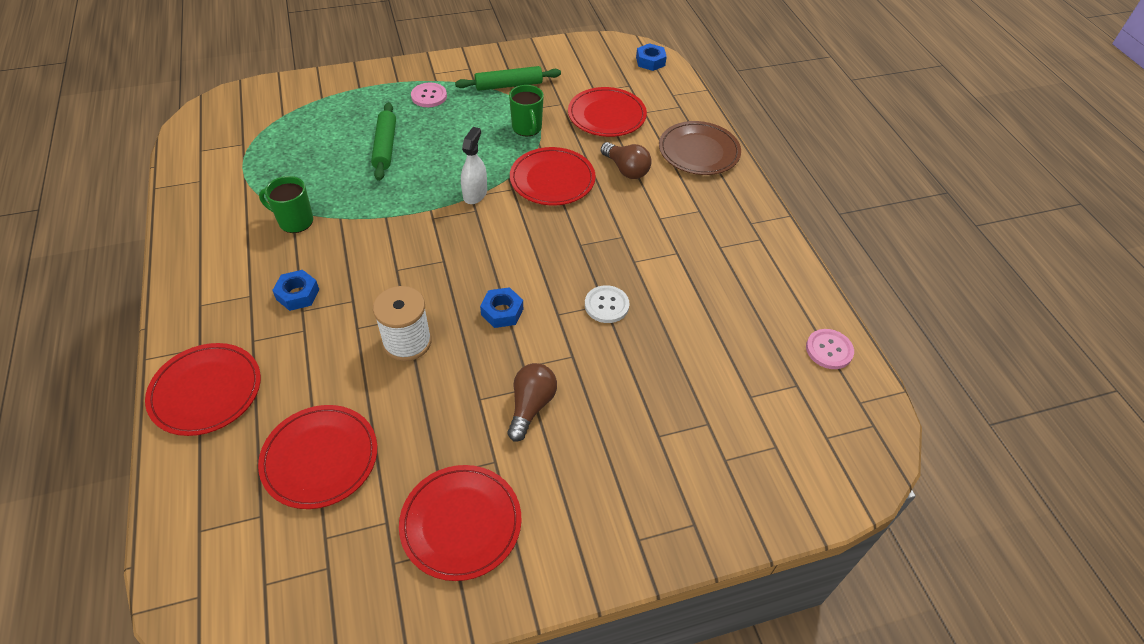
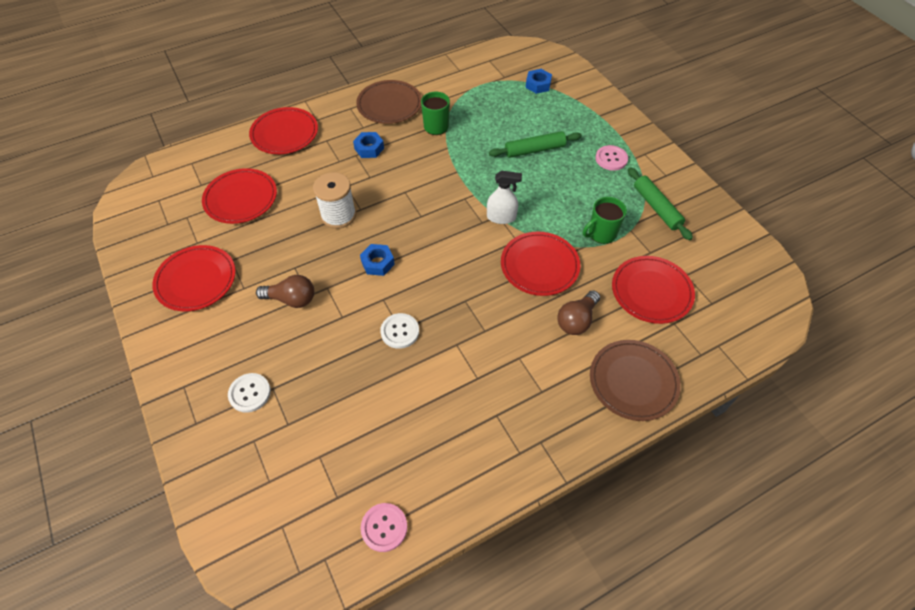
camera: 80 degrees right, 5 degrees up
blue nut [636,43,667,71] -> blue nut moved to [526,69,552,94]
none -> white button [228,373,271,413]
none -> brown plate [356,80,422,124]

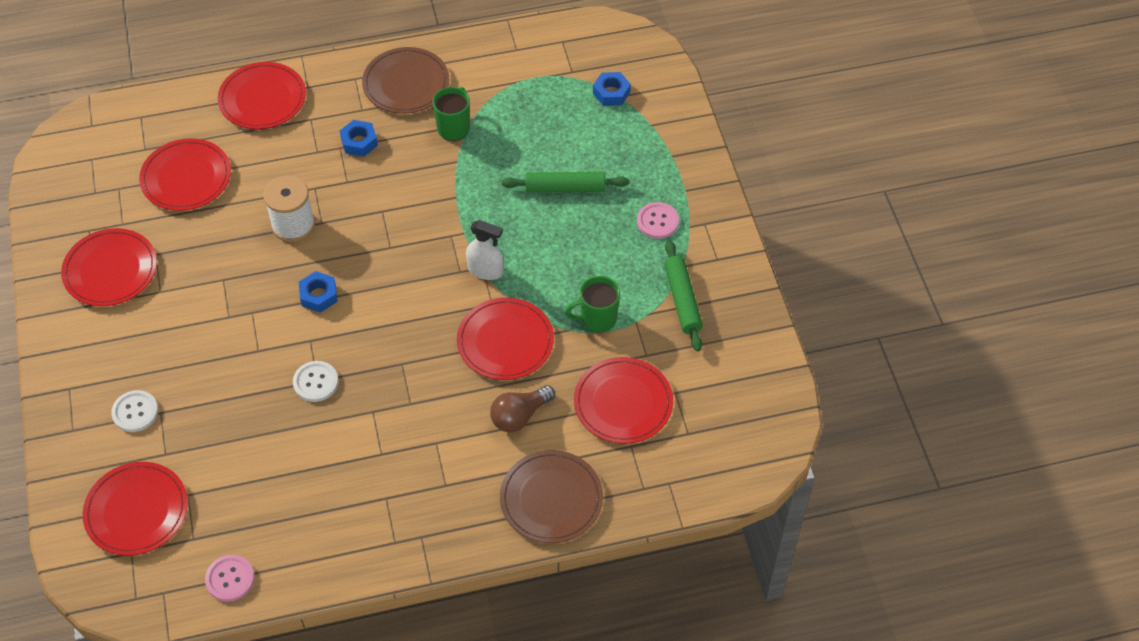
camera: 15 degrees right, 0 degrees up
brown light bulb [256,275,314,308] -> none
none -> red plate [83,462,188,556]

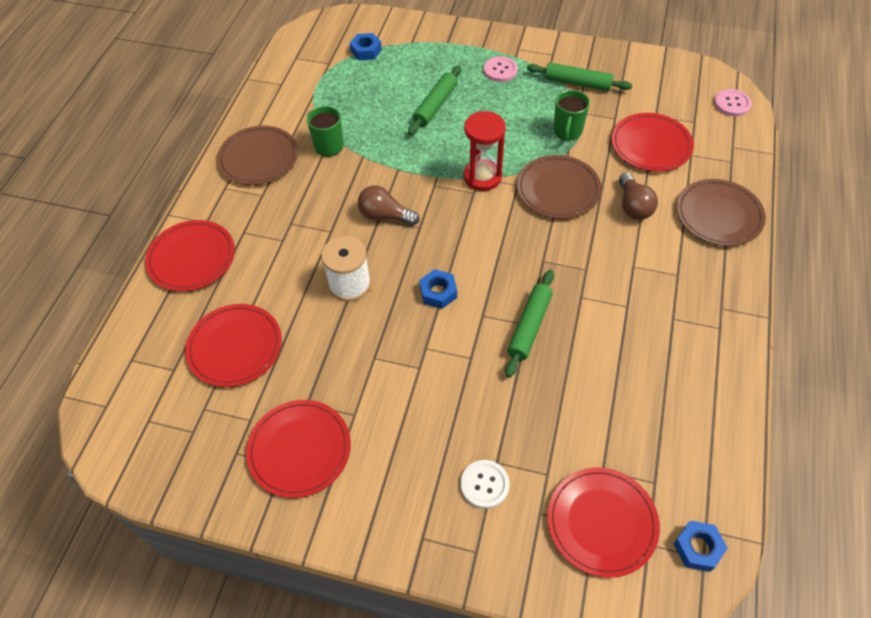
camera: 60 degrees left, 0 degrees up
pink button [205,555,255,602] -> pink button moved to [714,89,752,116]
white button [293,361,338,402] -> green rolling pin [505,270,554,377]
blue nut [340,120,378,157] -> blue nut moved to [674,521,728,572]
red plate [457,297,554,380] -> brown plate [517,155,602,219]
white spray bottle [466,220,504,280] -> red hourglass [464,111,506,191]
none -> brown light bulb [358,185,419,226]

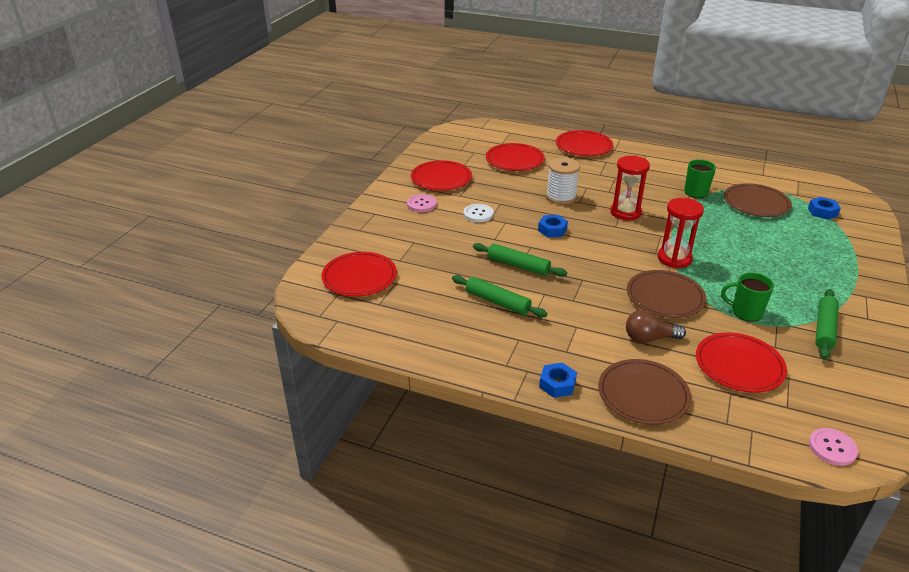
camera: 95 degrees right, 20 degrees down
brown plate [217,126,298,185] -> brown plate moved to [724,183,792,217]
brown light bulb [358,185,419,226] -> red hourglass [610,155,650,220]
green rolling pin [408,65,461,135] -> green rolling pin moved to [452,275,547,318]
white button [461,460,510,509] -> white button moved to [464,204,494,222]
pink button [484,56,518,82] -> pink button moved to [407,194,437,212]
blue nut [674,521,728,572] -> blue nut moved to [539,363,577,398]

